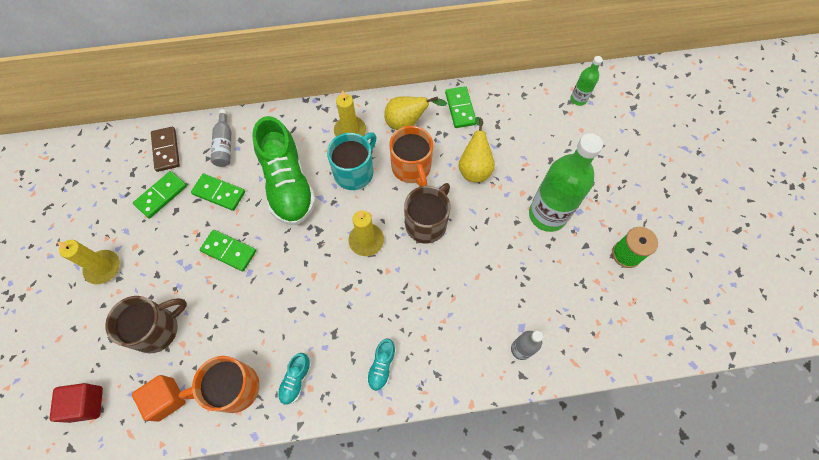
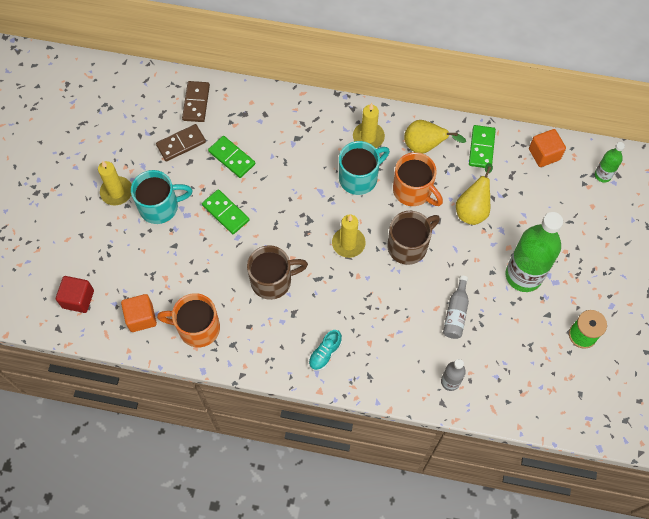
camera: 20 degrees right, 0 degrees up
brown mug [105,296,187,353] -> brown mug moved to [247,245,308,300]
green domino [133,171,187,219] -> brown domino [156,124,206,161]
grey bottle [211,109,231,167] -> grey bottle moved to [443,276,469,339]
green shoe [252,116,316,225] -> none
turquoise shoe [278,353,312,405] -> none
orange mug [390,126,433,187] -> orange mug turned 45 degrees counterclockwise [393,152,443,206]
none -> turquoise mug [131,170,193,224]
none -> orange cube [529,129,566,167]

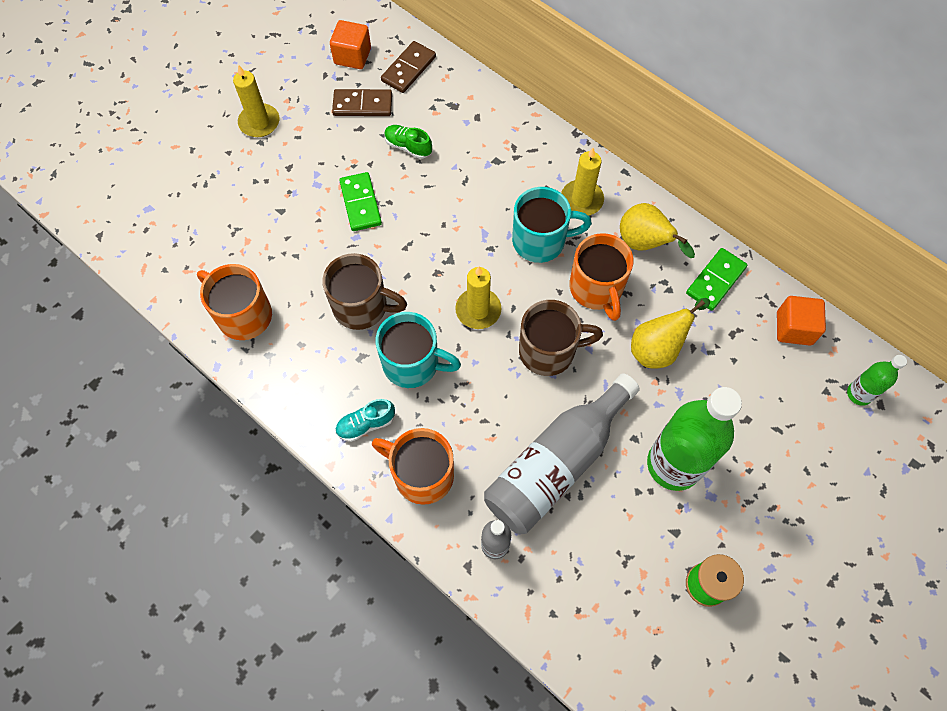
camera: 30 degrees right, 0 degrees up
red cube [56,276,94,313] -> none
orange cube [121,294,157,332] -> orange cube moved to [330,20,371,69]
turquoise mug [131,170,193,224] -> turquoise mug moved to [376,312,461,388]
green domino [208,136,255,178] -> green shoe [384,125,432,159]
grey bottle [443,276,469,339] -> grey bottle [484,373,640,534], size x2.07
none -> orange mug [372,428,454,505]

